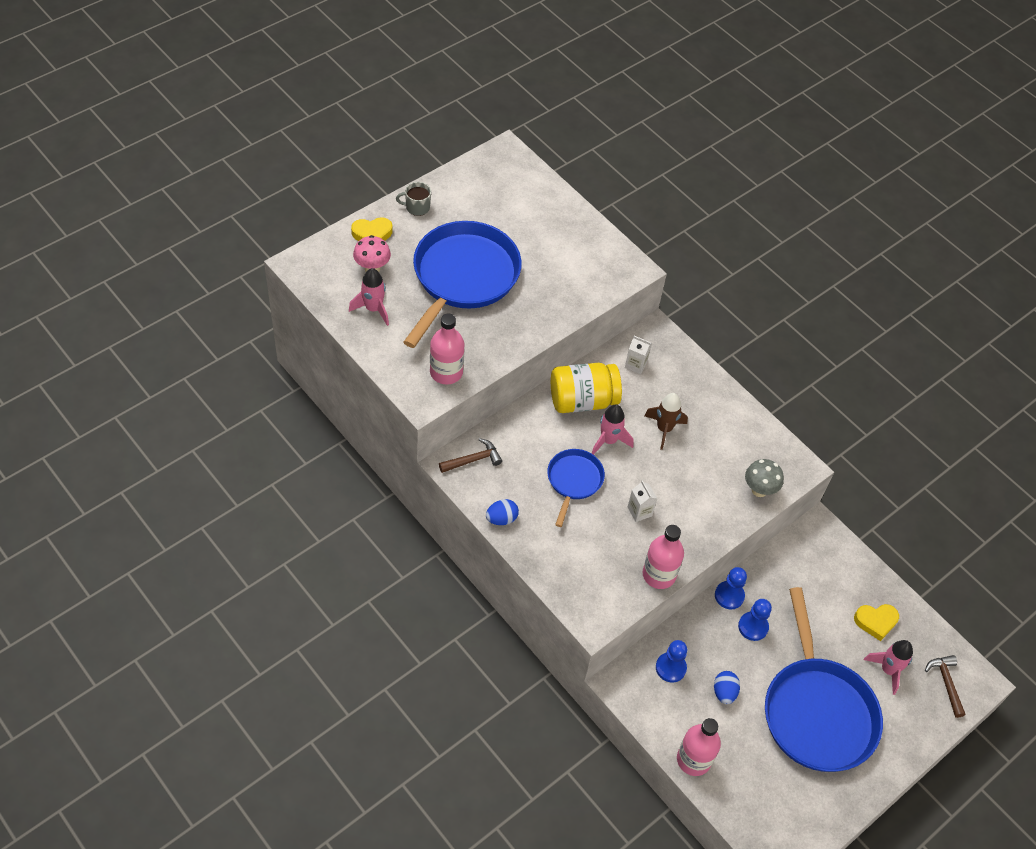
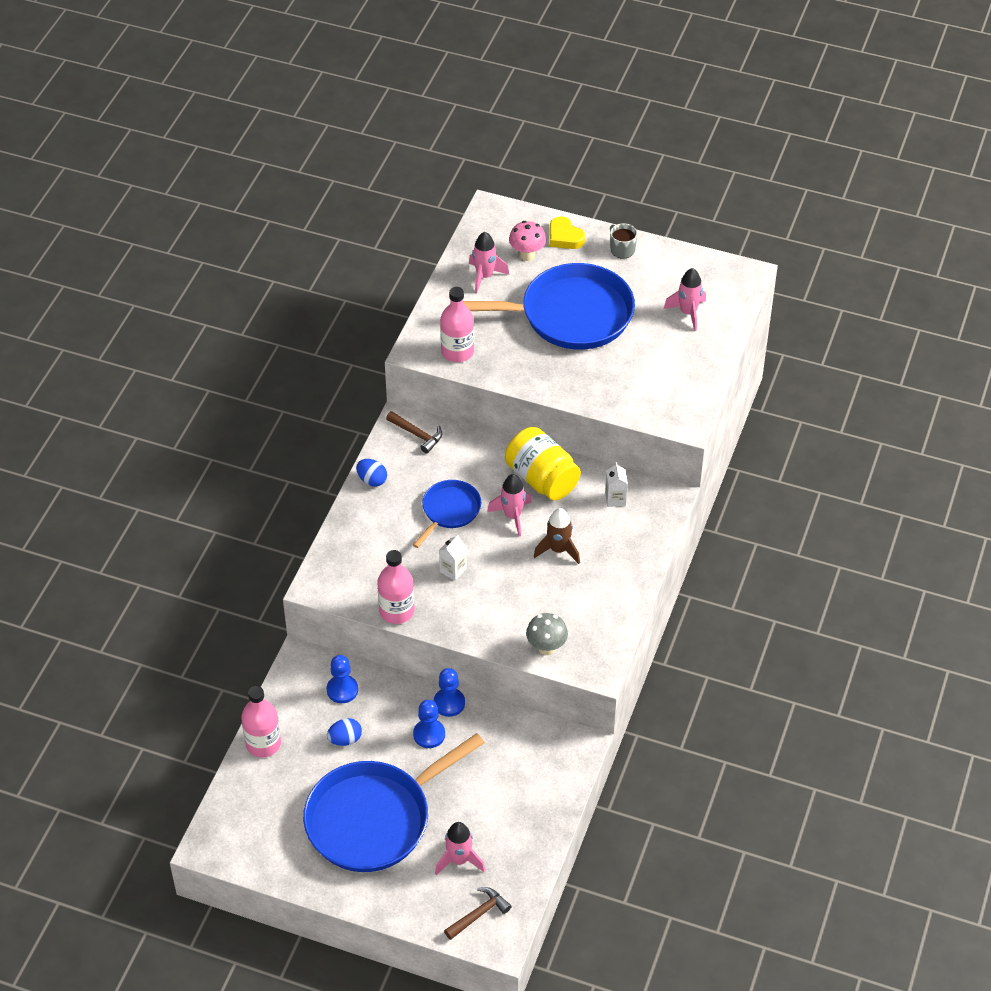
camera: 65 degrees right, 5 degrees down
blue pan [547,449,605,527] -> blue pan turned 45 degrees counterclockwise [413,480,481,548]
yellow heart [854,604,899,641] -> none
none -> pink rocket [664,268,706,331]

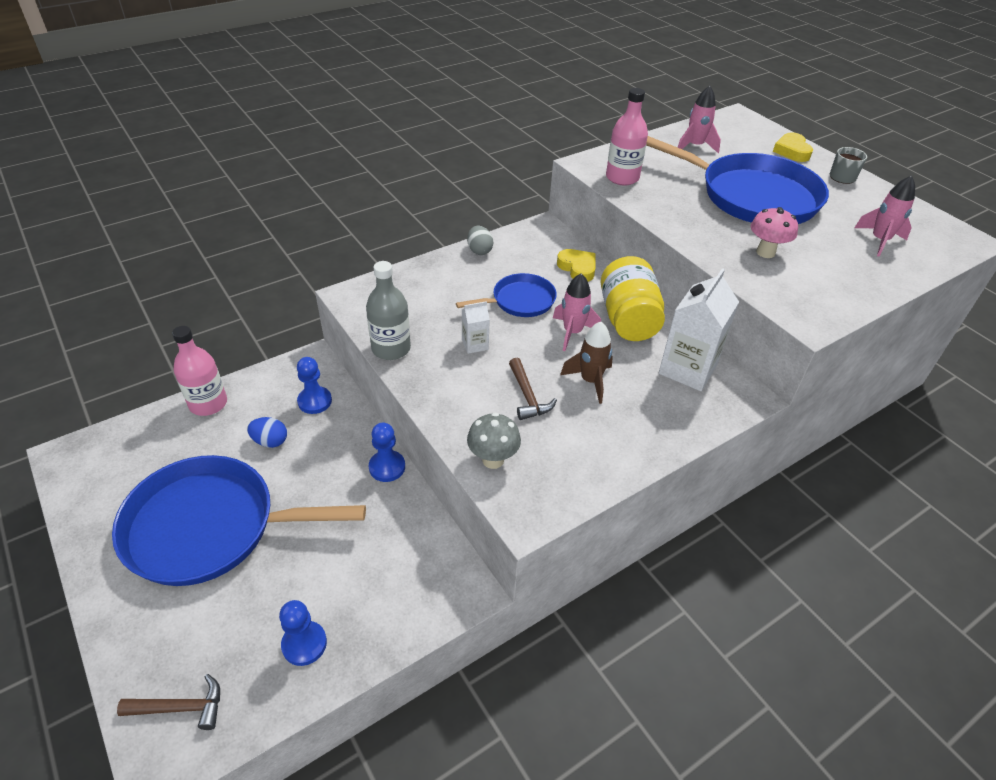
camera: 35 degrees right, 5 degrees down
blue egg [356,459,387,487] -> grey egg [467,226,493,255]
pink bottle [377,550,414,624] -> grey bottle [366,261,411,360]
brown hammer [386,411,442,454] -> brown hammer moved to [509,358,557,420]
blue pawn [413,700,445,748] -> blue pawn moved to [279,600,327,666]
pink rocket [435,822,485,875] -> none
pink mushroom [509,221,546,261] -> pink mushroom moved to [751,207,798,258]
white carton [605,462,628,507] -> white carton [659,268,739,391], size x2.03
none -> yellow heart [557,249,596,282]

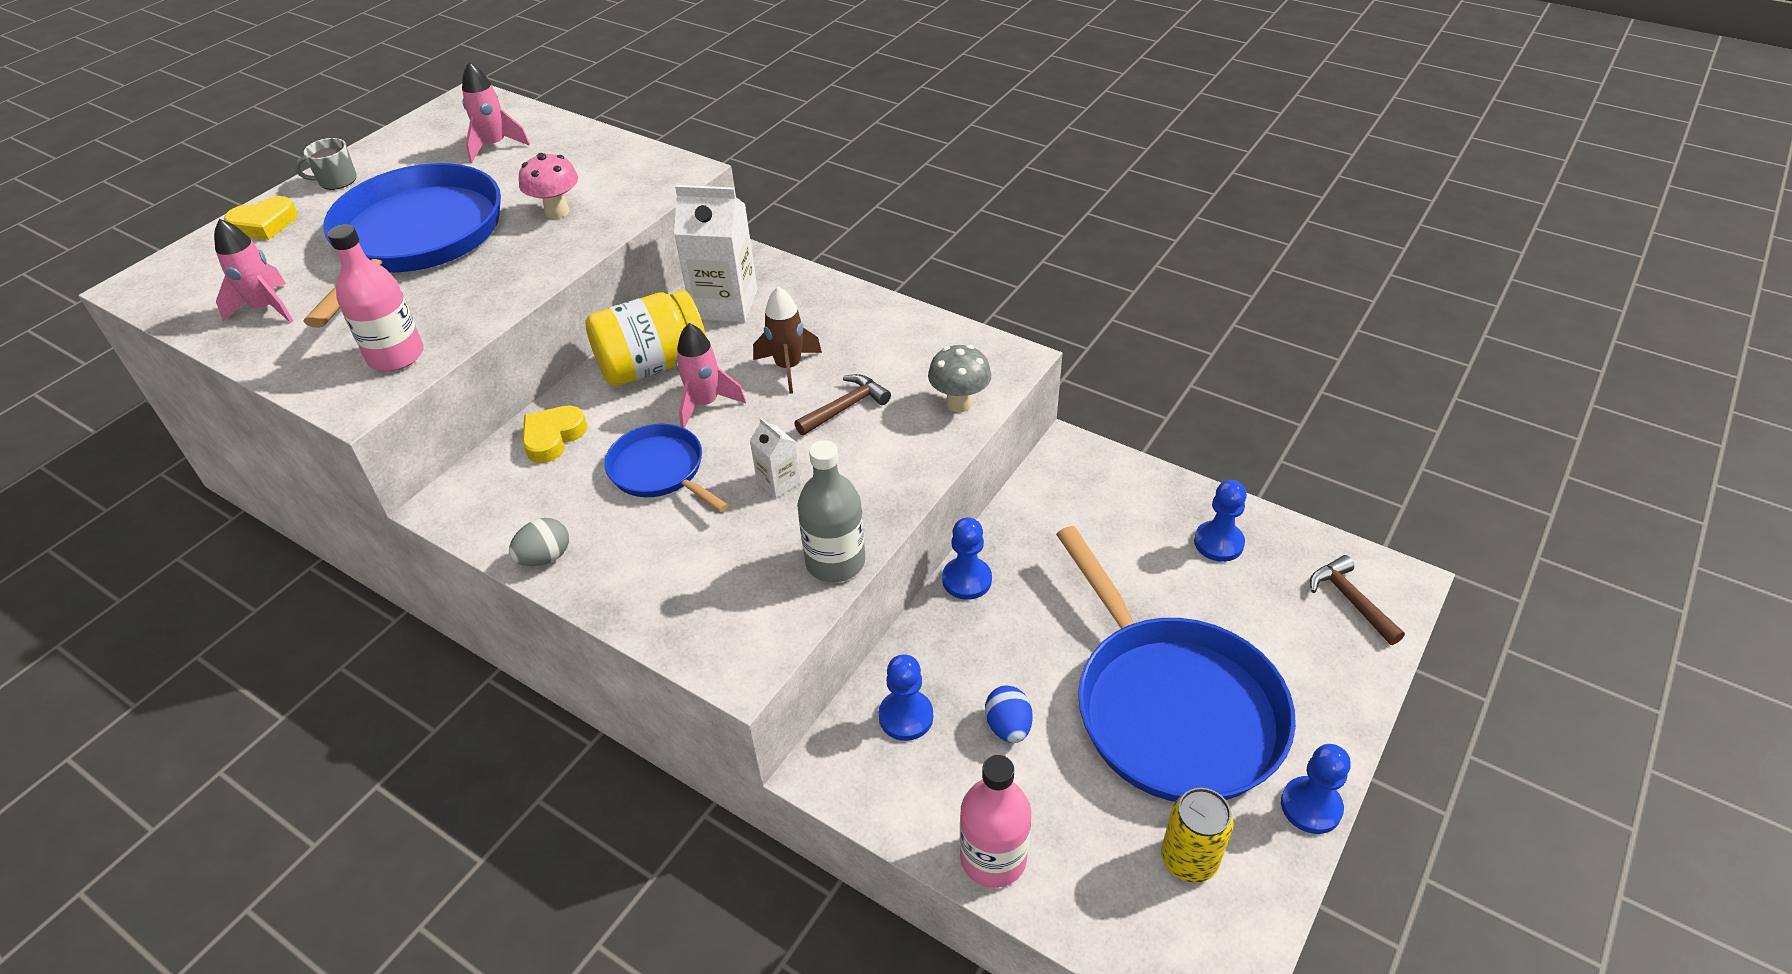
camera: 110 degrees left, 0 degrees up
none -> yellow can [1161,788,1234,883]
none -> blue pawn [1281,744,1351,834]

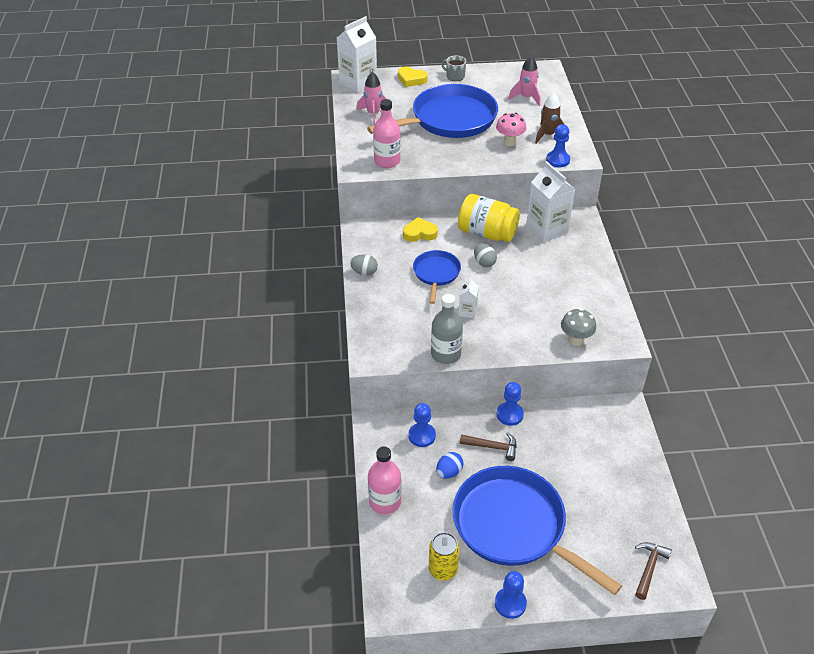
camera: 50 degrees right, 0 degrees up
pink rocket [676,323,746,428] -> grey egg [474,243,497,267]
brown rocket [753,286,822,394] -> brown rocket moved to [535,92,565,144]
brown hammer [794,374,891,435] -> brown hammer moved to [460,432,517,461]
blue pan [1056,526,1296,802] -> blue pan turned 105 degrees clockwise [452,466,622,595]
blue pawn [1194,480,1247,562] -> blue pawn moved to [546,124,570,168]
none -> white carton [337,16,377,93]

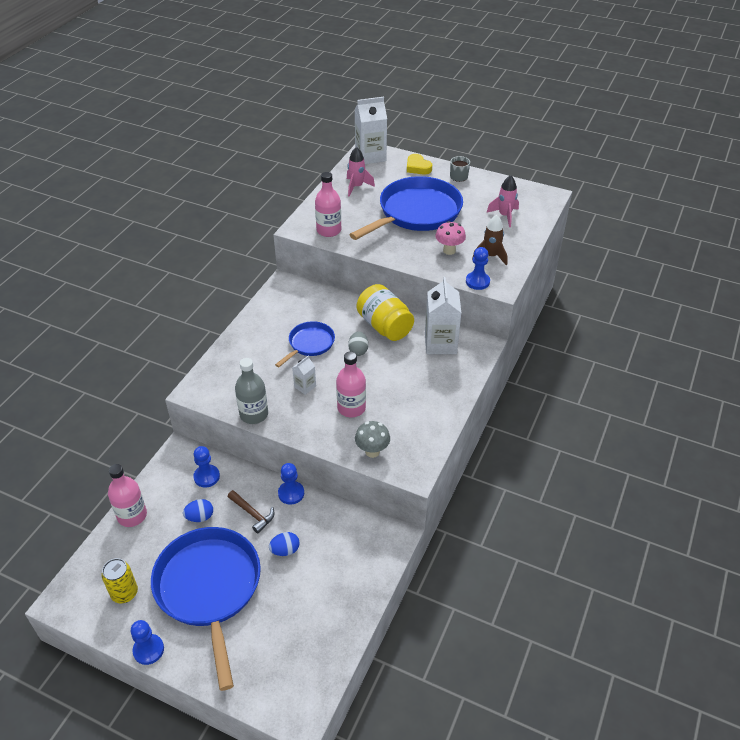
camera: 30 degrees right, 0 degrees up
grey egg [350,254,378,276] -> none
blue pan [367,84,498,138] -> blue pan turned 45 degrees counterclockwise [349,176,463,240]
yellow heart [403,217,438,242] -> none
brown hammer [635,542,672,600] -> none
none -> blue egg [269,532,300,556]
none -> pink bottle [336,351,366,417]

